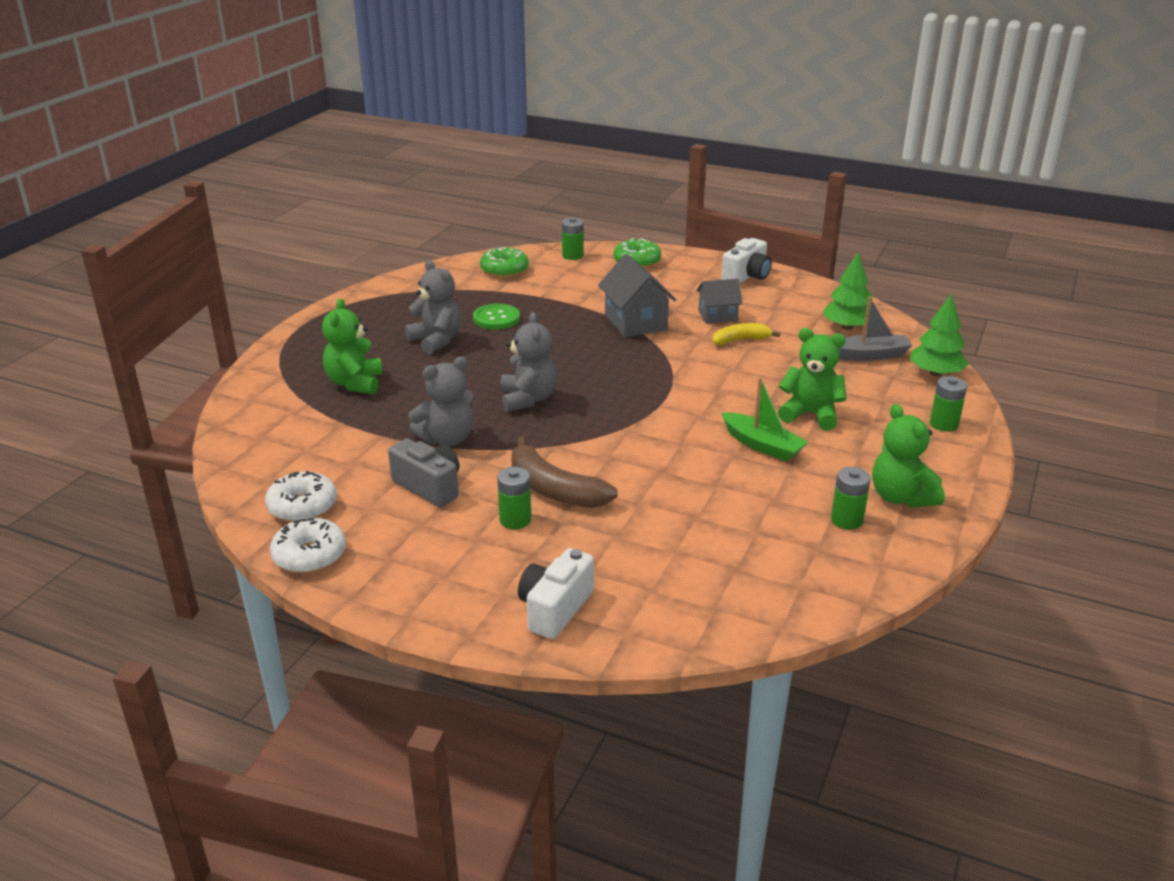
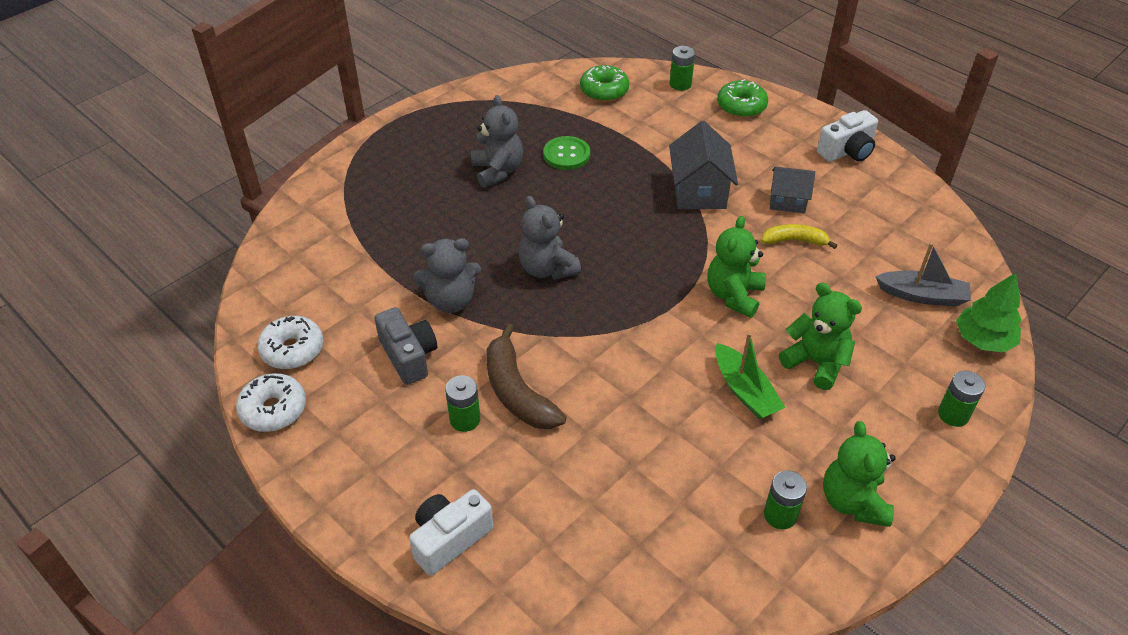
camera: 20 degrees right, 15 degrees up
green teddy bear [322,298,383,394] -> green teddy bear moved to [707,216,766,318]
grey teddy bear [500,312,557,412] -> grey teddy bear turned 135 degrees clockwise [518,196,581,280]
green tree [822,252,873,330] -> none

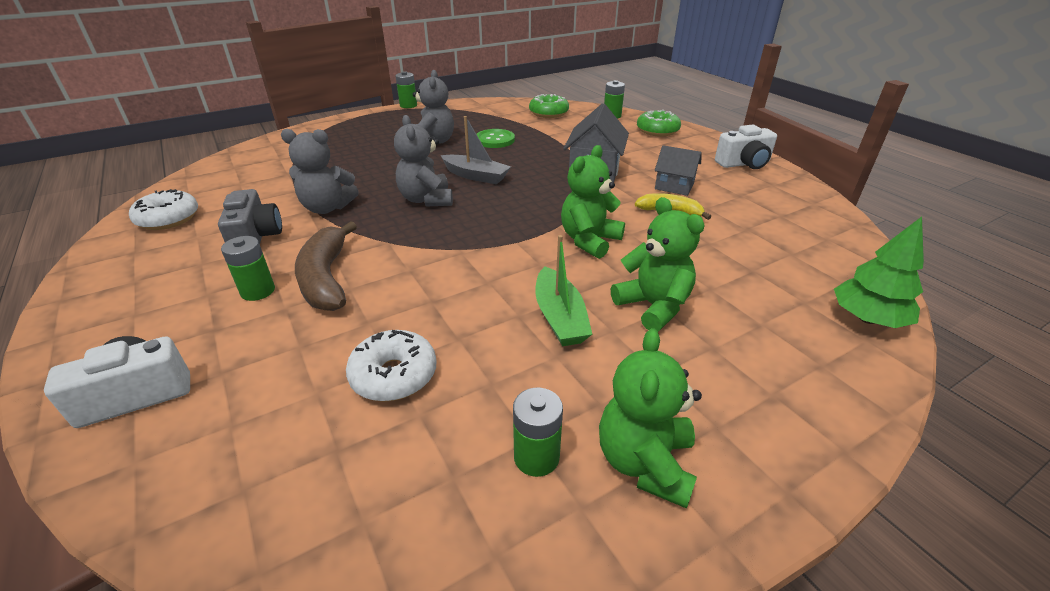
camera: 15 degrees right, 10 degrees down
white donut [236,373,306,432] -> white donut moved to [346,330,436,402]
grey boat [875,243,971,307] -> grey boat moved to [441,116,511,184]
green battery [938,371,985,427] -> green battery moved to [396,71,417,108]

